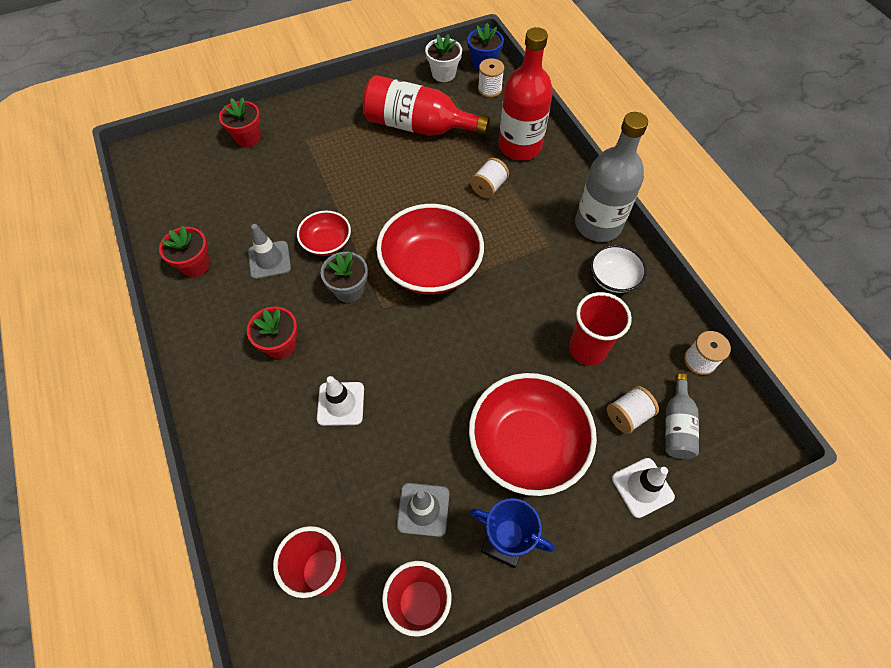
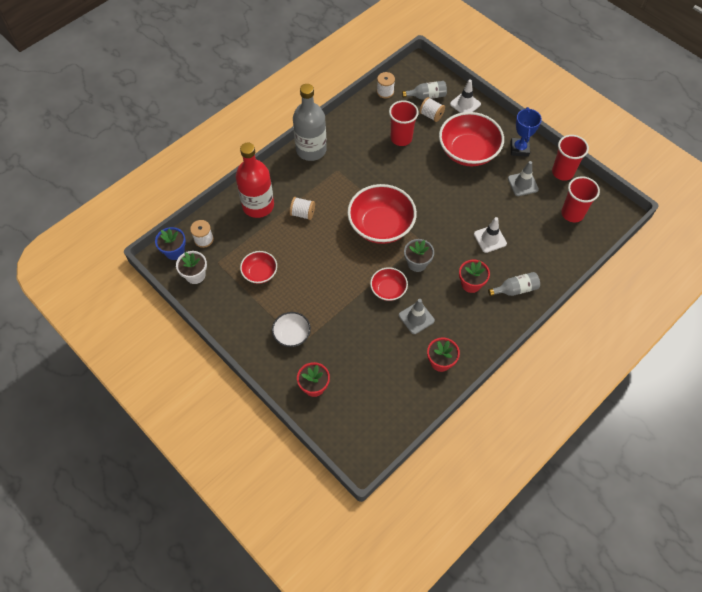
camera: 110 degrees left, 0 degrees up
red bottle [363,75,490,136] -> red bowl [240,251,277,284]
white bowl [591,245,647,293] -> white bowl moved to [272,312,311,347]
none -> grey bottle [488,272,540,296]

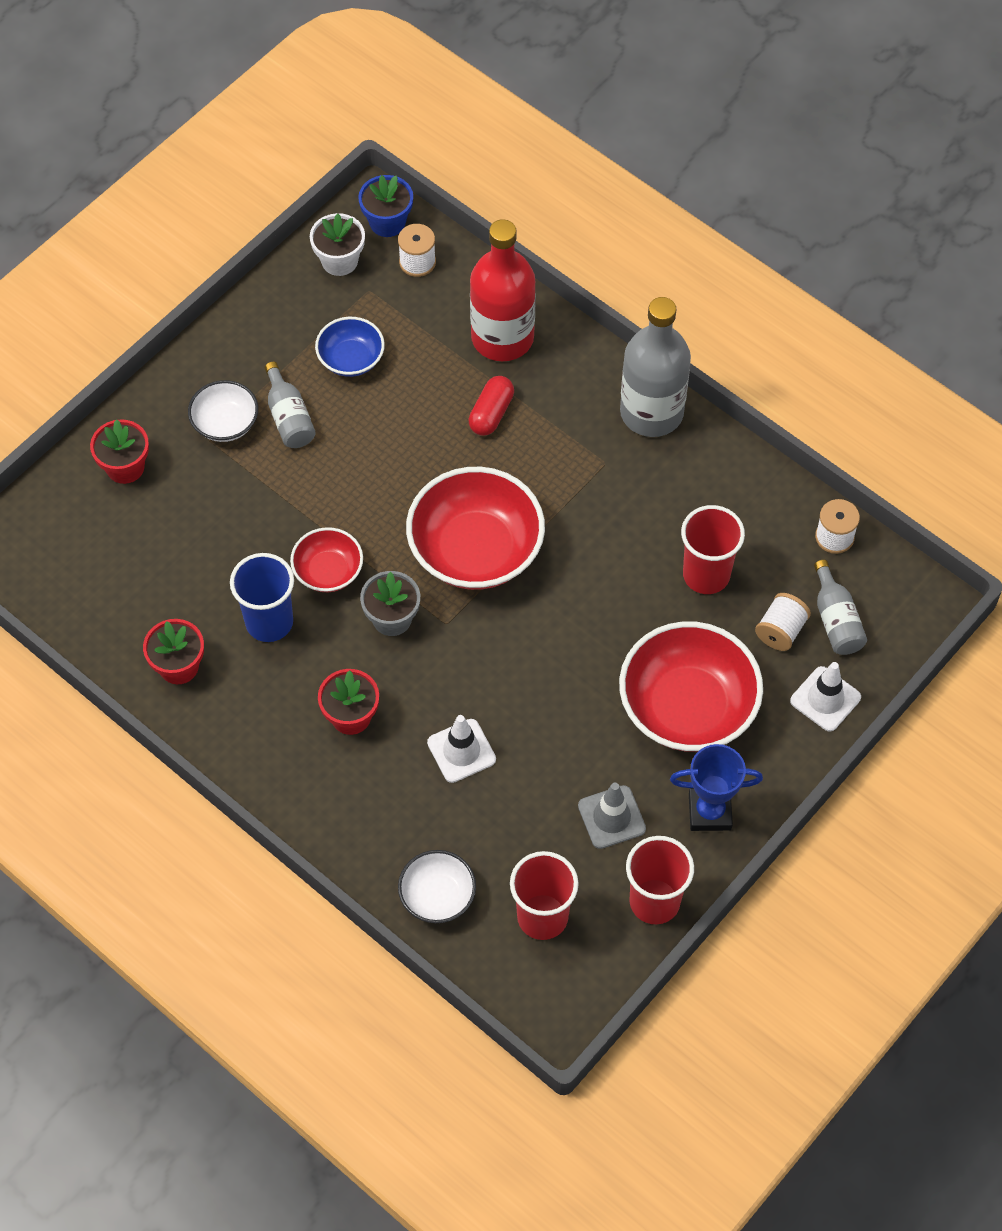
camera: 85 degrees right, 0 degrees up
red bowl [240,251,277,284] -> blue bowl [315,317,385,377]
white spool [290,197,315,220] -> red capsule [469,376,514,436]
grey traffic cone [399,299,435,334] -> blue cup [230,553,294,642]
grey bottle [488,272,540,296] -> grey bottle moved to [265,362,316,448]
none -> white bowl [398,850,476,923]

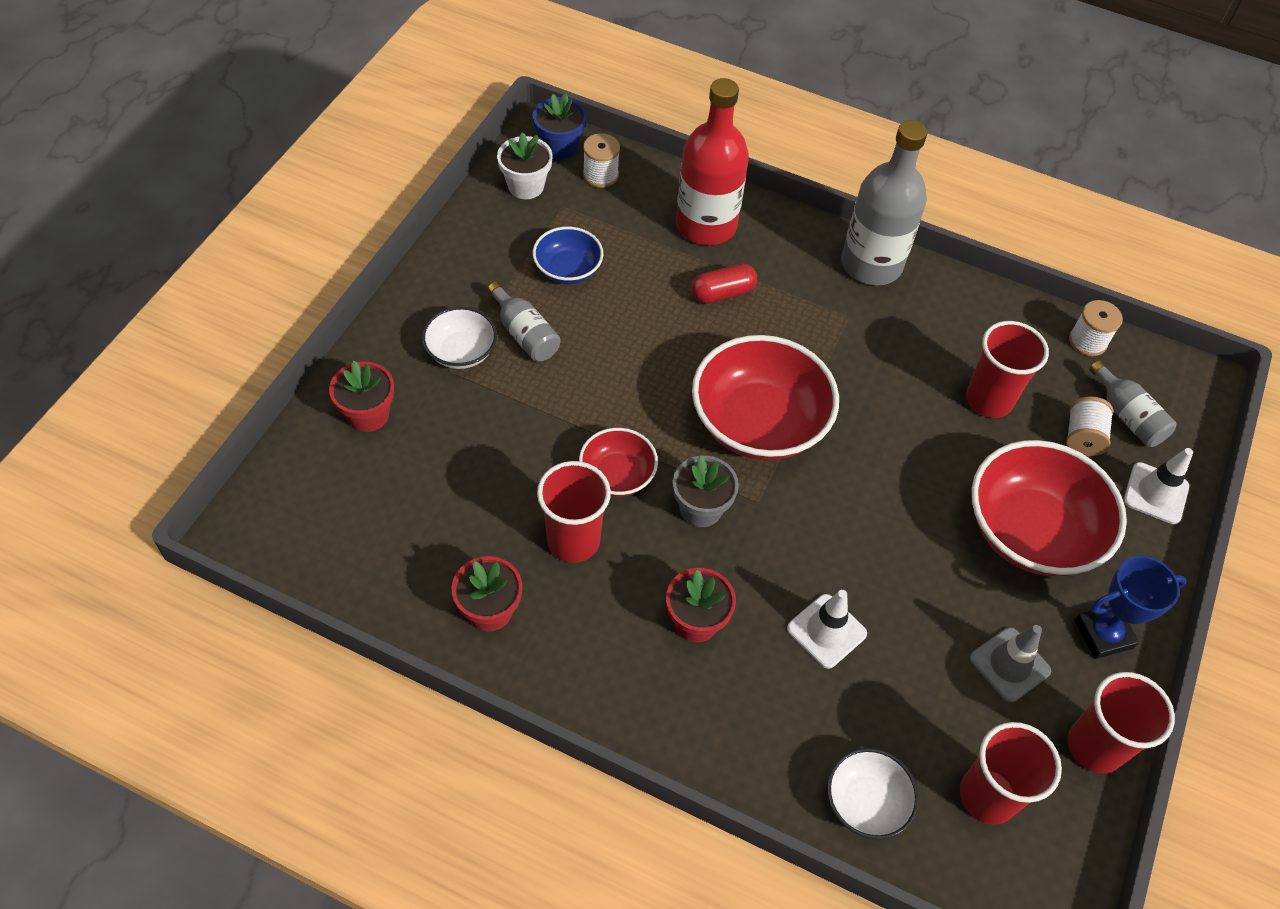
camera: 20 degrees left, 5 degrees down
blue cup [230,553,294,642] -> red cup [537,461,611,563]
red capsule [469,376,514,436] -> red capsule turned 60 degrees clockwise [691,264,757,304]

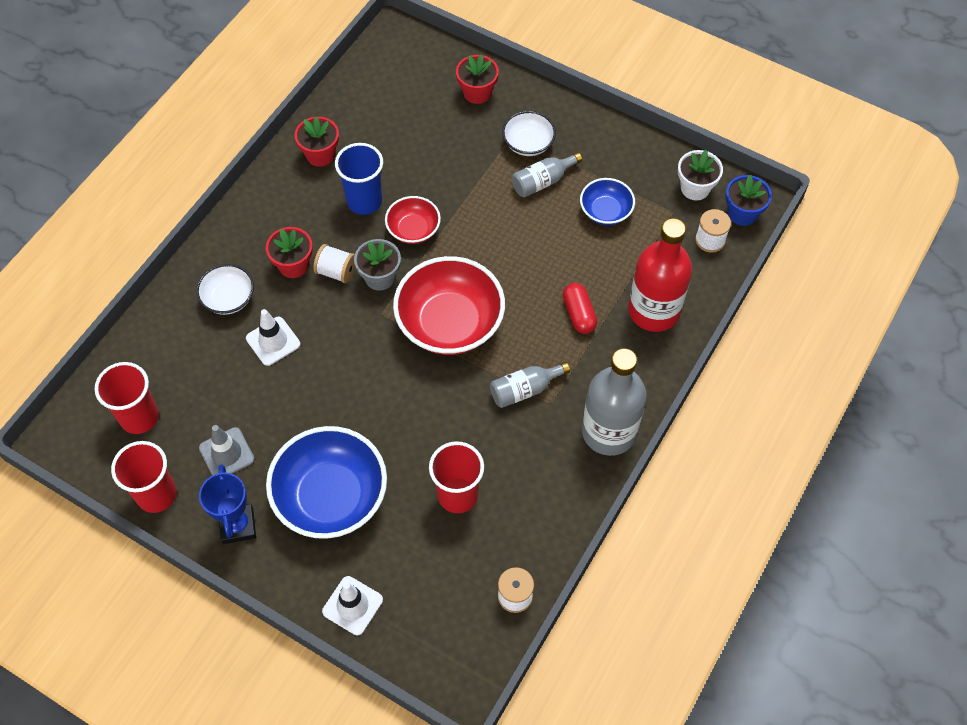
camera: 100 degrees right, 5 degrees up
red cup [537,461,611,563] -> blue cup [335,143,383,215]
white bowl [827,748,919,839] -> white bowl moved to [196,264,254,315]
red bowl [971,440,1127,576] -> blue bowl [266,426,387,539]
white spool [1066,396,1113,456] -> white spool moved to [313,244,355,283]
grey bottle [1089,360,1176,447] -> grey bottle moved to [490,362,570,408]

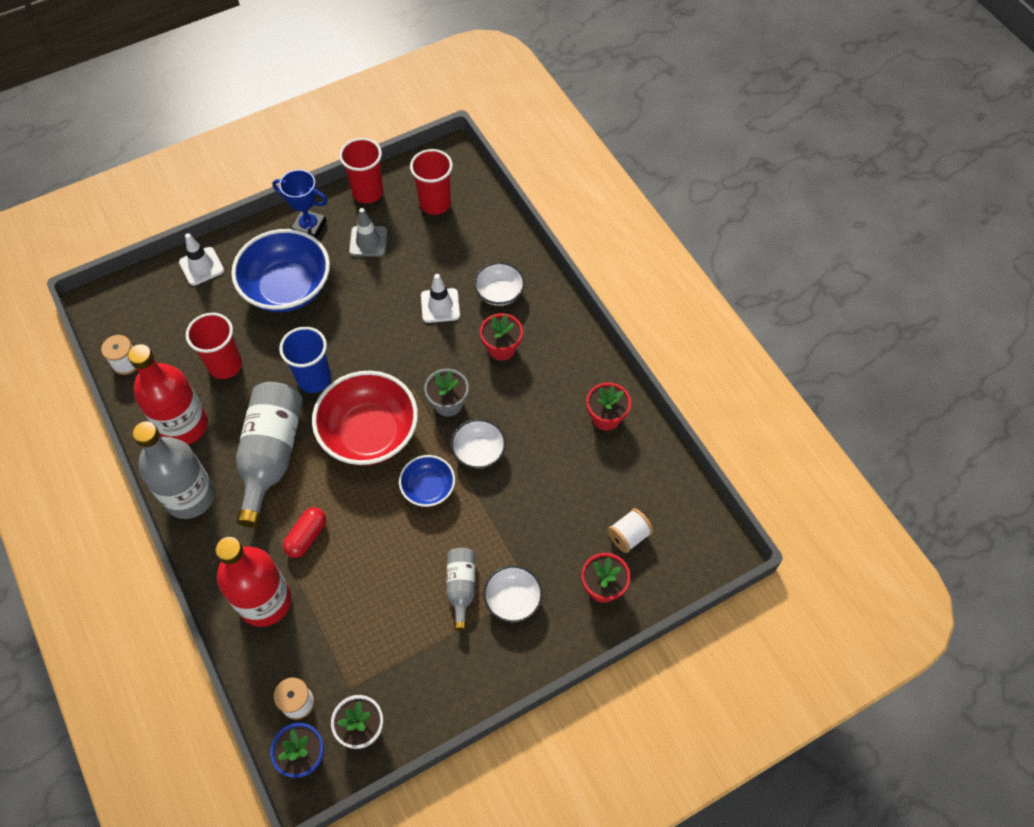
camera: 120 degrees right, 0 degrees up
white spool [313,244,355,283] -> white spool moved to [607,508,653,553]
blue cup [335,143,383,215] -> blue cup moved to [279,327,331,393]
red bowl [385,196,441,244] -> white bowl [451,419,506,469]
grey bottle [490,362,570,408] -> grey bottle [236,382,303,528], size x1.92
red capsule [563,283,597,334] -> red capsule turned 75 degrees counterclockwise [283,507,326,558]
blue bowl [580,178,635,225] -> blue bowl moved to [399,455,455,507]
none -> red bottle [128,344,208,445]

